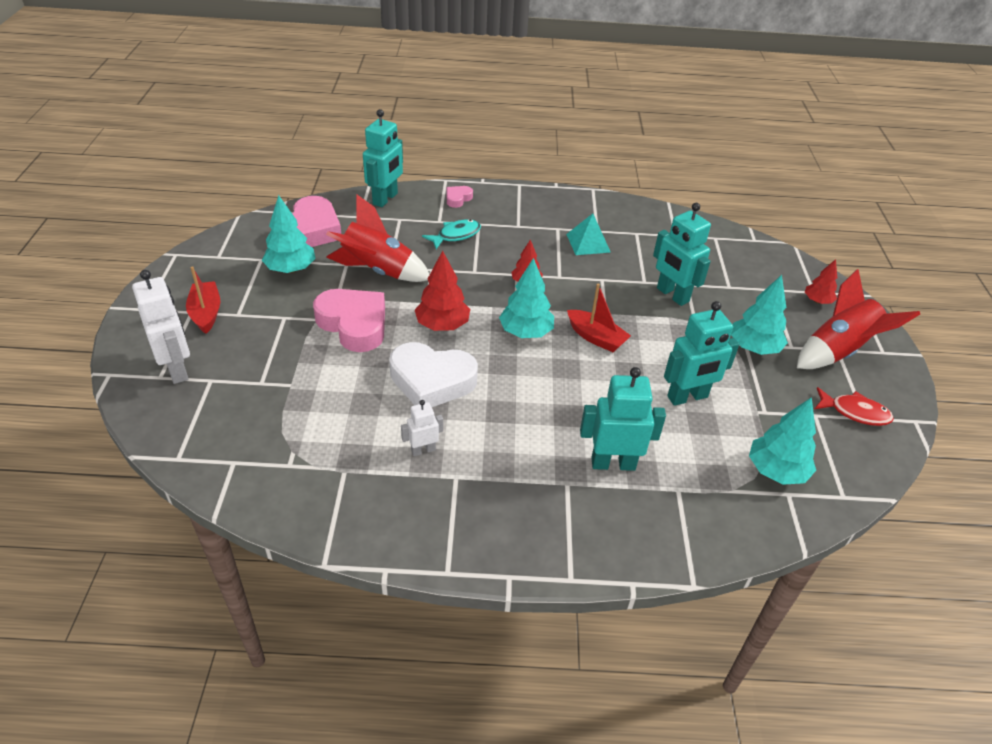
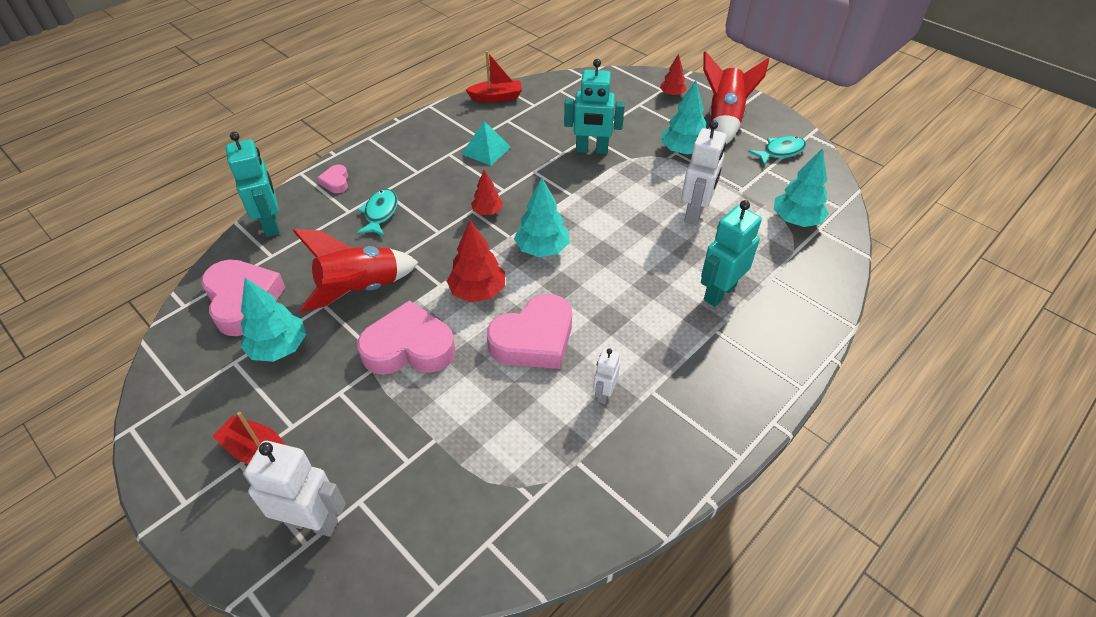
camera: 45 degrees left, 5 degrees up
white heart [389,342,478,407] -> pink heart [487,294,572,369]
red boat [567,284,631,352] -> red boat moved to [466,51,522,102]
turquoise robot [664,301,739,406] -> white robot [681,120,727,225]
red fish [815,387,894,426] -> turquoise fish [748,136,806,165]

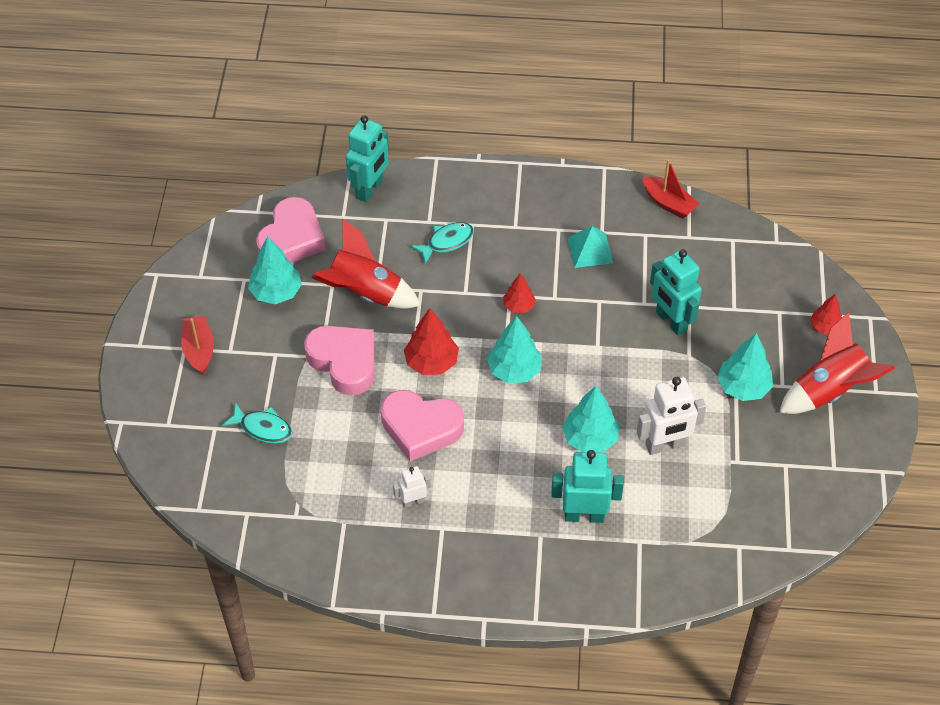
camera: 50 degrees right, 5 degrees up
white robot [243,441,346,537] -> none
pink heart [317,165,348,193] -> none
turquoise fish [748,136,806,165] -> turquoise fish moved to [222,403,293,444]
turquoise tree [774,148,829,227] -> turquoise tree moved to [562,386,619,452]

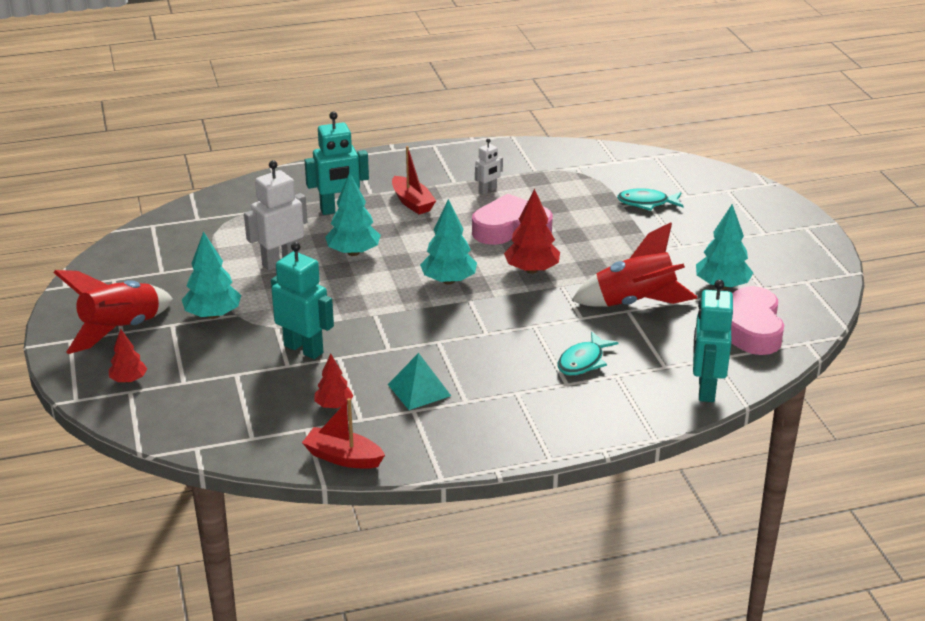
camera: 160 degrees right, 20 degrees down
red boat [181,315,214,375] -> red boat moved to [392,146,436,214]
pink heart [304,326,374,396] -> none
red tree [503,273,536,313] -> red tree moved to [314,354,354,408]

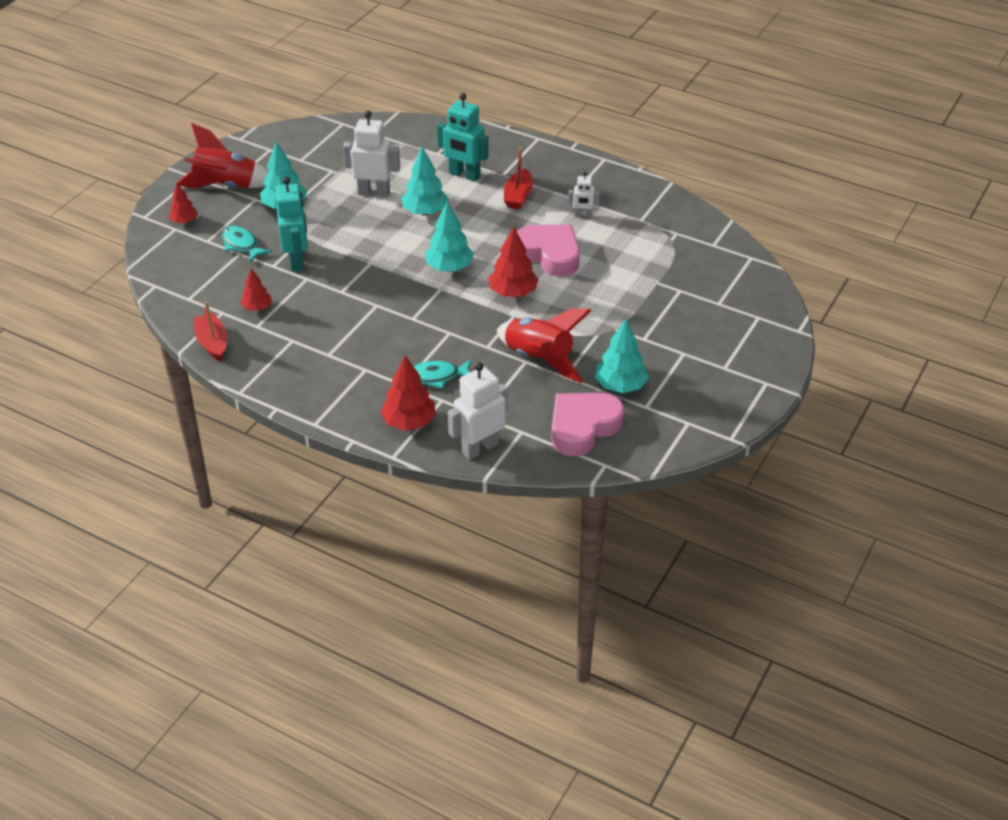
camera: 45 degrees right, 10 degrees up
turquoise pyramid [388,353,451,410] -> none
turquoise fish [617,188,684,211] -> turquoise fish moved to [221,226,271,262]
turquoise robot [693,280,733,402] -> white robot [448,362,508,460]
none -> red tree [380,355,436,431]

